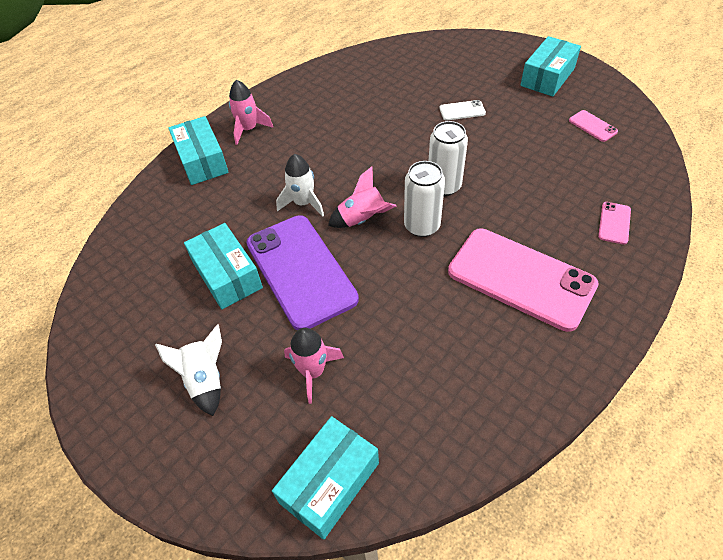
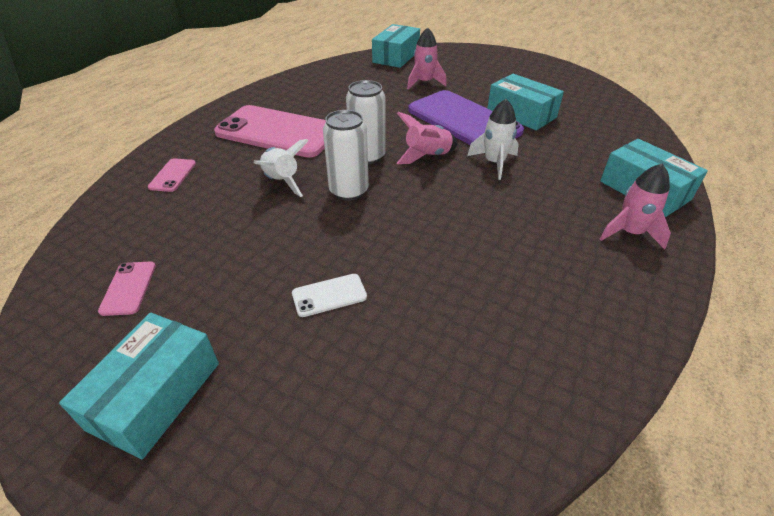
camera: 165 degrees right, 10 degrees down
white rocket [155,324,222,416] -> white rocket moved to [254,139,309,197]
pink phone [569,110,618,142] -> pink phone turned 45 degrees clockwise [98,262,156,316]

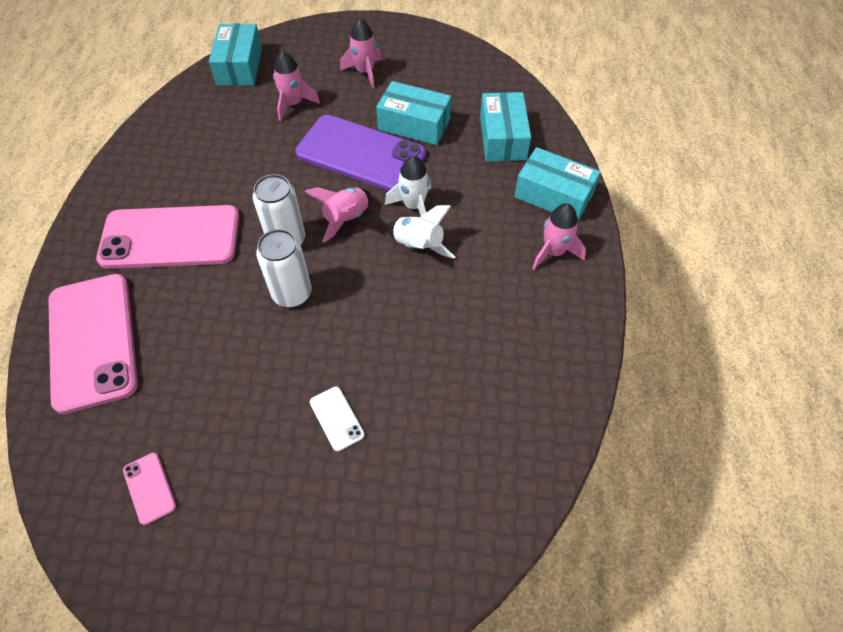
camera: 25 degrees left, 15 degrees up
turquoise box [59,313,219,459] -> turquoise box moved to [480,92,531,161]
pink phone [148,158,196,192] -> pink phone [48,274,138,414], size x2.46
white rocket [254,139,309,197] -> white rocket moved to [387,205,455,259]
white phone [292,274,367,317] -> white phone turned 75 degrees counterclockwise [310,387,365,451]
none -> pink rocket [340,18,382,88]

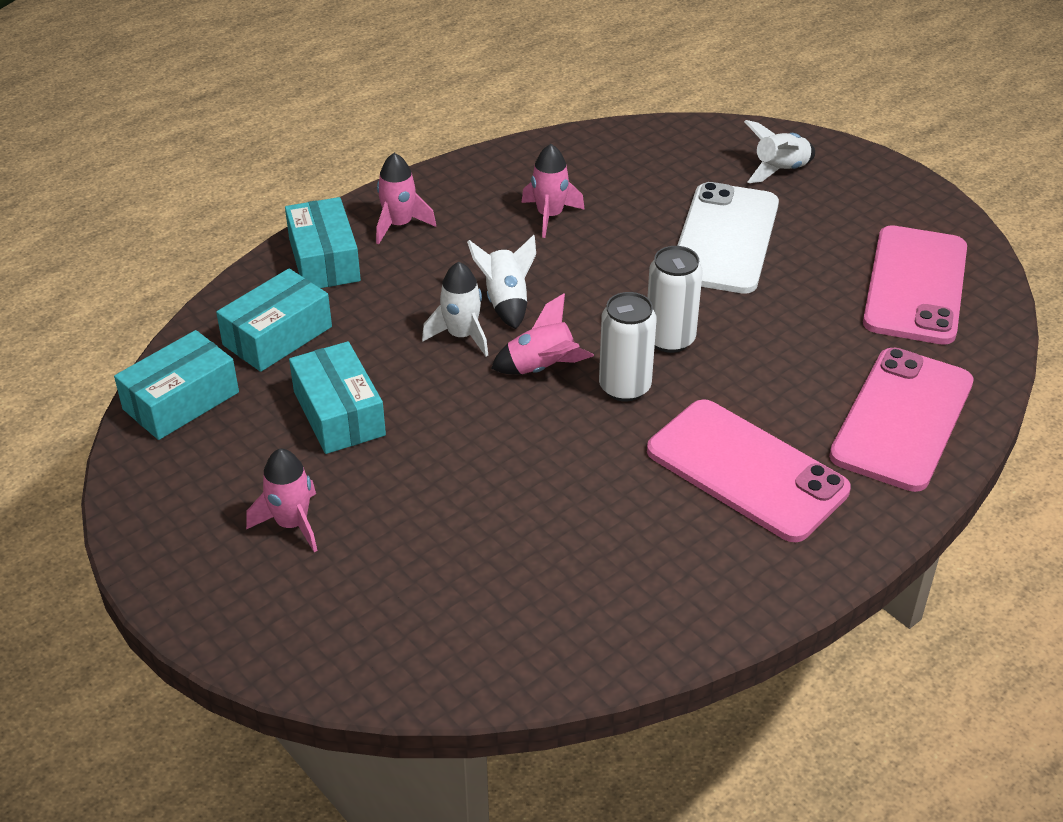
camera: 135 degrees left, 15 degrees down
pink phone [123,453,176,525] -> pink phone [863,225,967,345], size x2.46
turquoise box [209,23,262,86] -> turquoise box moved to [114,330,239,440]
pink rocket [273,51,320,121] -> pink rocket moved to [521,144,585,238]
purple phone [295,115,426,191] -> none
white phone [310,387,365,451] -> white phone [677,182,779,294], size x2.46
none -> white rocket [744,120,815,183]

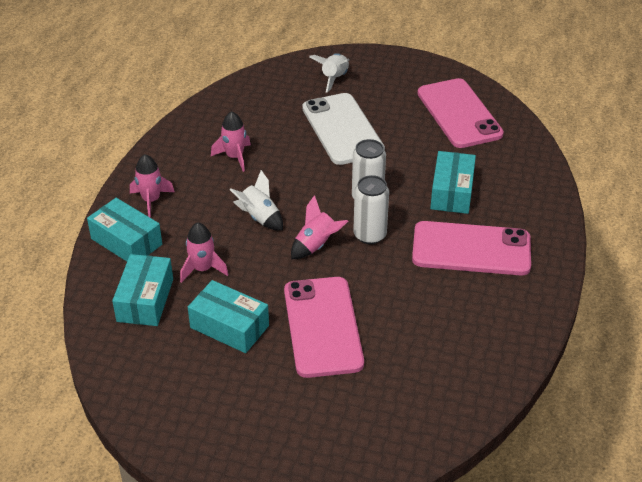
camera: 35 degrees left, 0 degrees up
turquoise box [114,330,239,440] -> turquoise box moved to [430,151,476,214]
pink rocket [246,449,317,552] -> pink rocket moved to [180,222,229,283]
white rocket [422,262,488,356] -> none
pink phone [829,348,974,492] -> pink phone moved to [284,277,364,378]

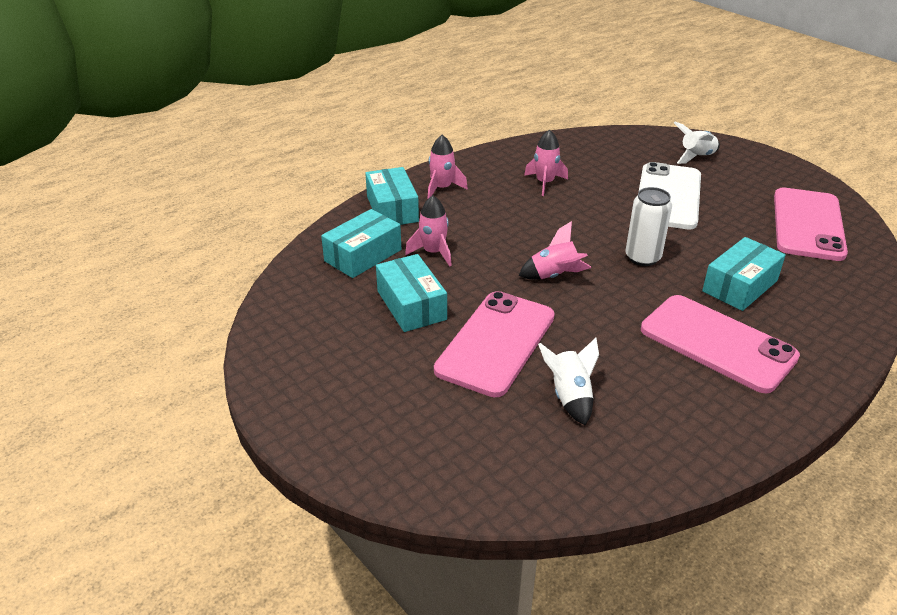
camera: 35 degrees right, 5 degrees down
white rocket [230,170,283,231] -> white rocket moved to [538,338,599,425]
white can [353,175,389,244] -> none

